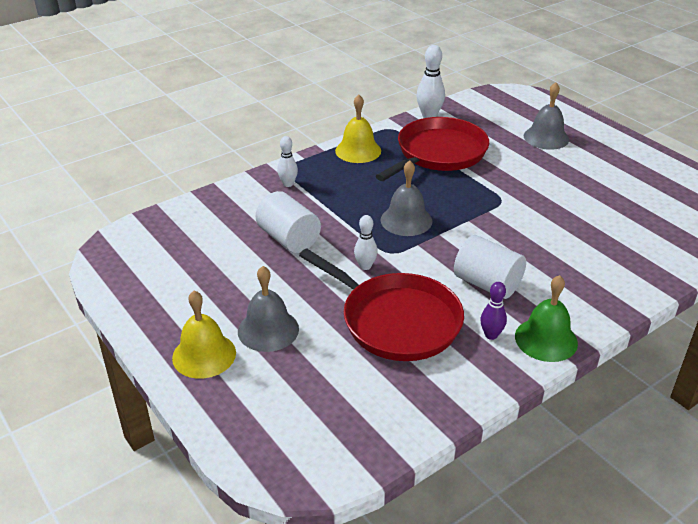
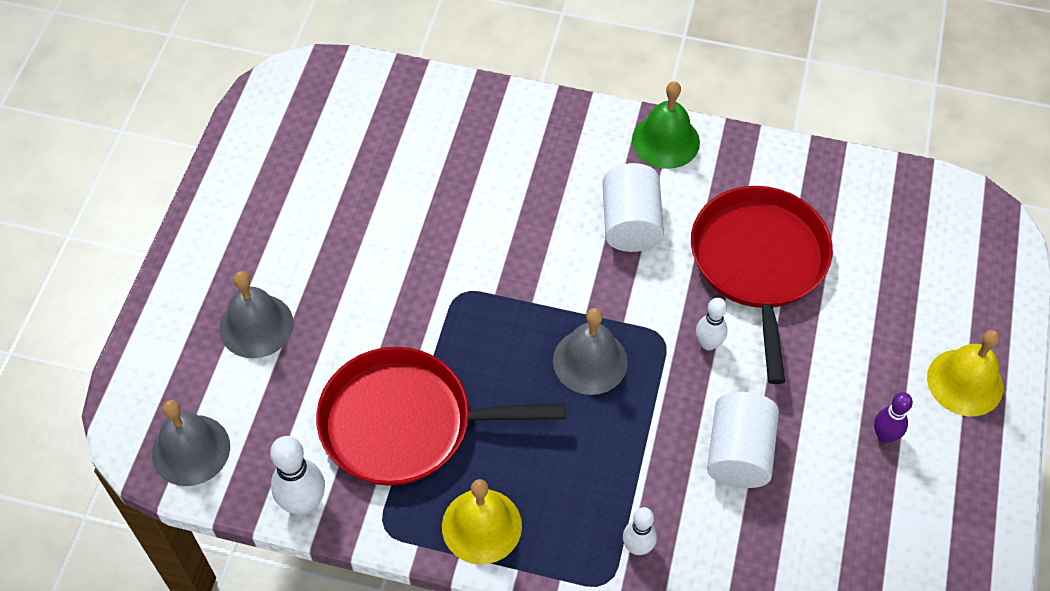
camera: 130 degrees left, 20 degrees up
grey bell [238,266,299,352] -> grey bell moved to [152,400,230,486]
purple bowling pin [480,282,507,340] -> purple bowling pin moved to [874,392,913,443]

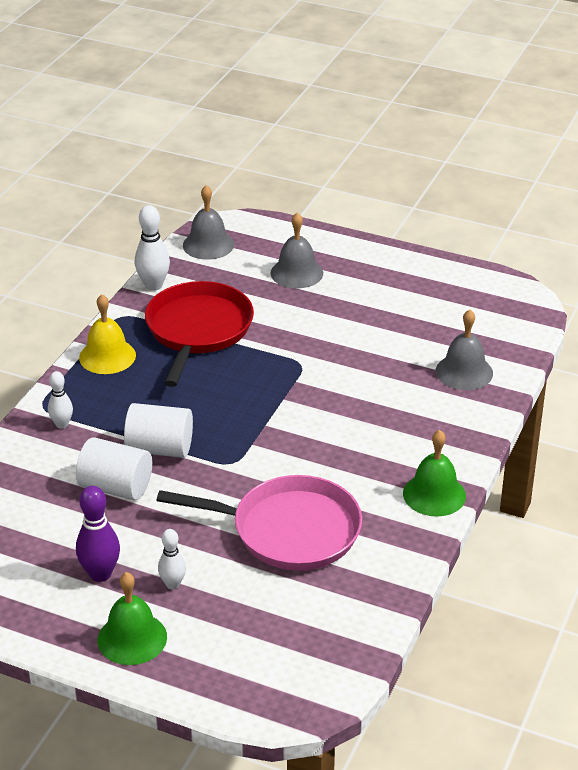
camera: 100 degrees right, 20 degrees down
grey bell [553,308,628,395] -> grey bell moved to [436,309,493,390]
white cylinder [603,163,664,252] -> white cylinder moved to [124,403,193,458]
red pan [691,186,833,384] -> pink pan [156,475,362,571]
white bowling pin [696,298,728,350] -> white bowling pin moved to [158,529,186,589]
purple bowling pin [874,392,913,443] -> purple bowling pin [76,486,120,582], size x1.57
yellow bell [927,330,1003,416] -> green bell [98,572,167,665]

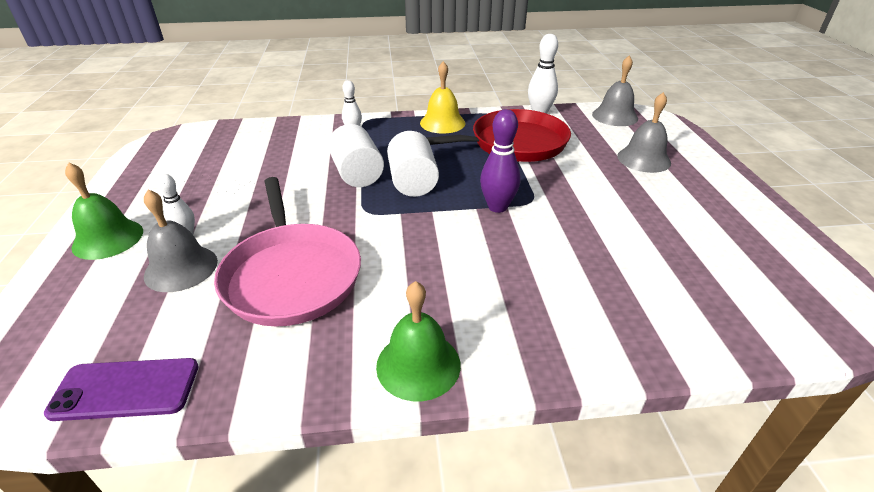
camera: 60 degrees right, 0 degrees up
white cylinder [76,437,152,500] -> white cylinder moved to [387,131,439,197]
purple bowling pin [76,486,120,582] -> purple bowling pin moved to [480,109,521,213]
grey bell [436,309,493,390] -> grey bell moved to [144,189,218,292]
none -> purple phone [44,358,199,421]

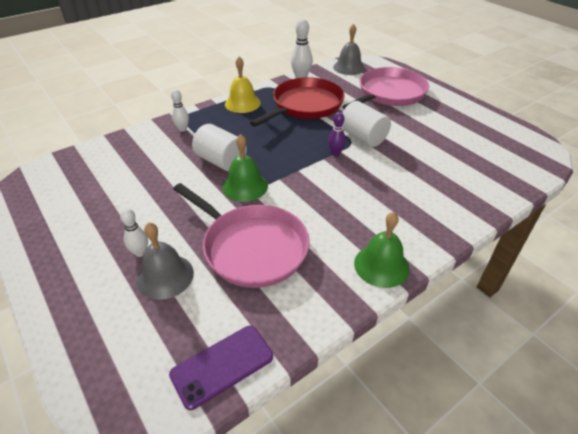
camera: 30 degrees left, 5 degrees up
green bell [65,163,143,260] -> green bell moved to [222,134,268,202]
white cylinder [387,131,439,197] -> white cylinder moved to [343,101,391,147]
purple bowling pin [480,109,521,213] -> purple bowling pin [328,112,346,156], size x0.64
grey bell [617,92,671,173] -> pink pan [342,67,429,109]

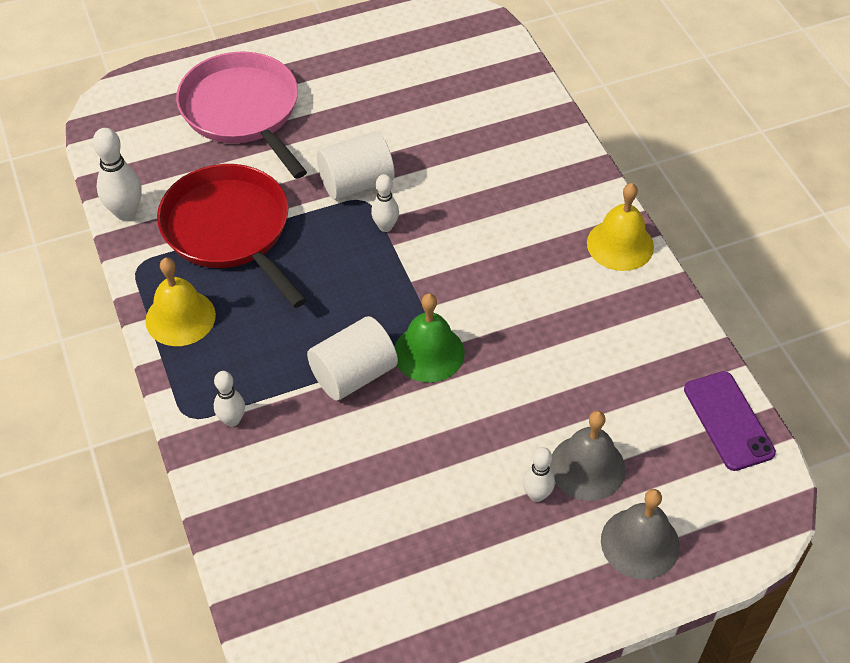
camera: 75 degrees left, 10 degrees up
pink pan [173,183,310,288] -> none
purple bowling pin [328,112,346,156] -> white bowling pin [371,174,399,232]
grey bell [333,24,365,75] -> grey bell moved to [601,489,680,579]
green bell [354,212,410,288] -> yellow bell [587,183,654,271]

